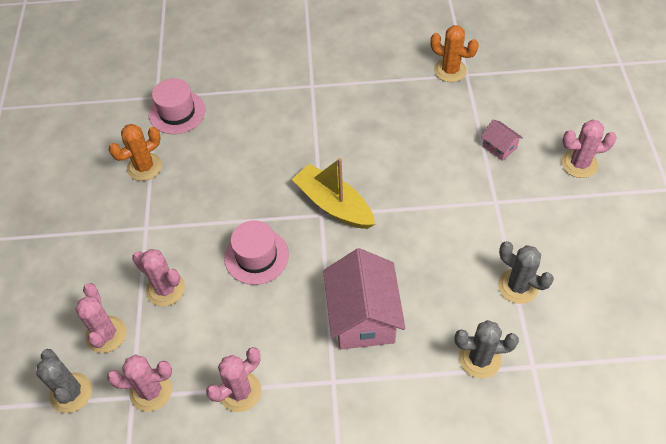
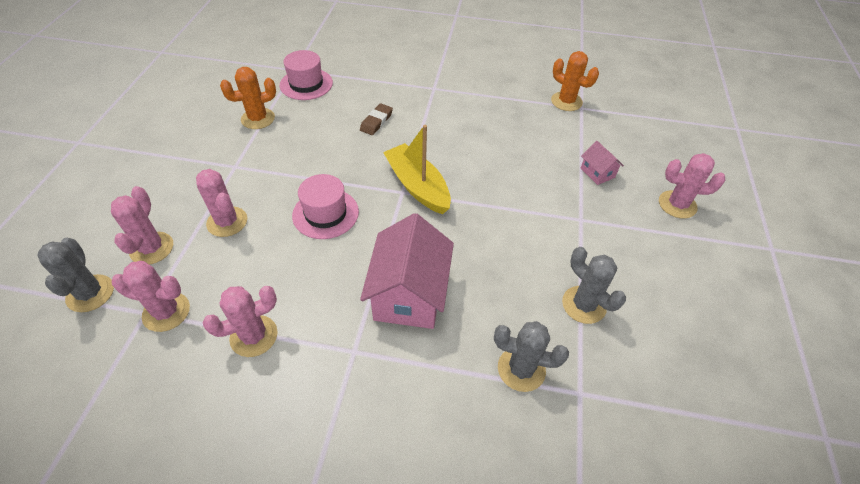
camera: 10 degrees right, 5 degrees down
none -> brown eraser [360,103,393,135]

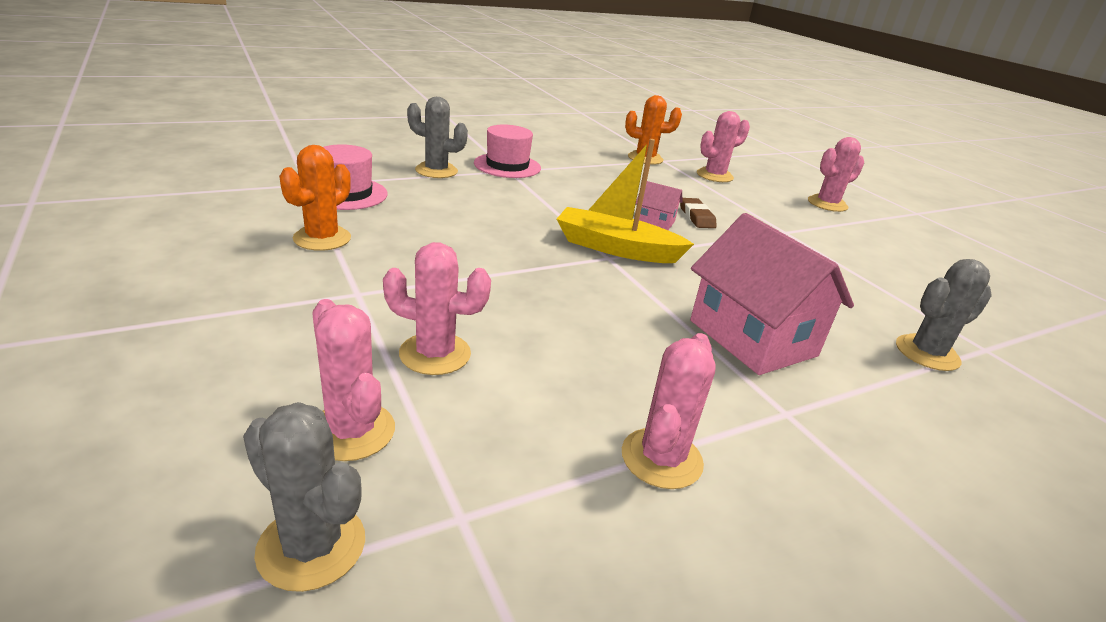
camera: 40 degrees left, 20 degrees down
pink cactus [112,261,190,332] -> pink cactus moved to [697,111,750,182]
pink hat [292,174,359,239] -> pink hat moved to [474,124,541,178]
brown eraser [360,103,393,135] -> brown eraser moved to [680,198,717,228]
grey cactus [562,247,626,324] -> grey cactus moved to [407,97,468,178]
pink house [581,141,624,185] -> pink house moved to [636,181,682,230]

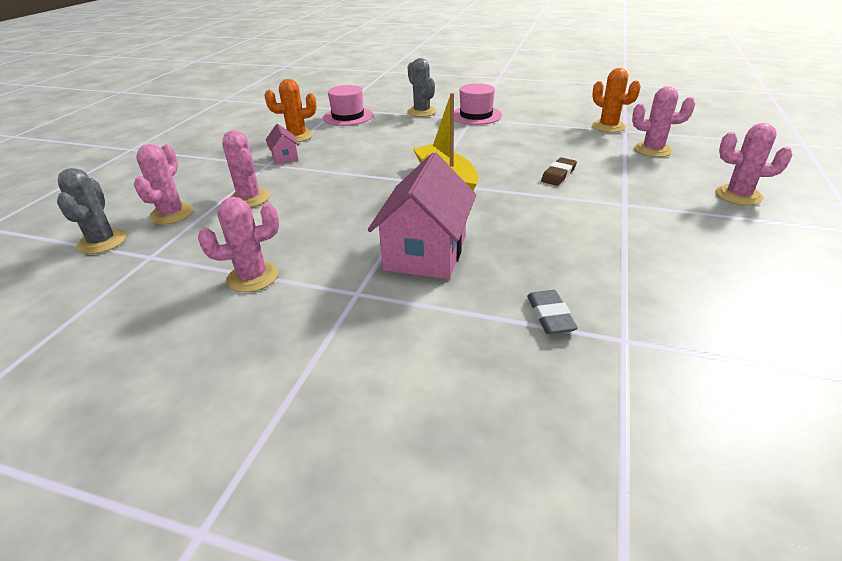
camera: 50 degrees right, 5 degrees up
pink house [636,181,682,230] -> pink house moved to [265,124,299,164]
grey cactus [896,259,992,371] -> grey eraser [527,290,578,334]

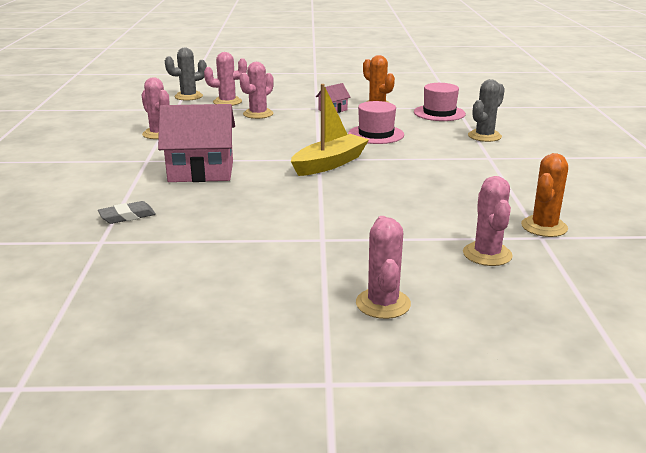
camera: 70 degrees right, 10 degrees down
pink hat [454,83,502,125] -> pink hat moved to [348,101,404,144]
brown eraser [541,157,577,186] -> none

